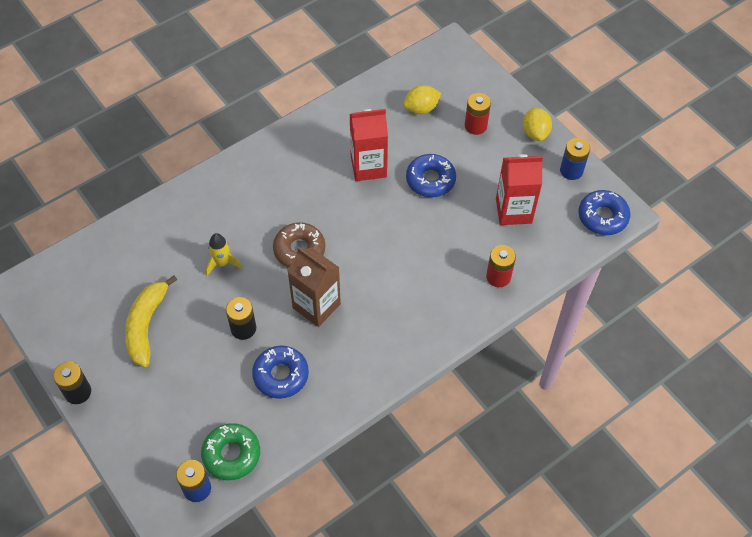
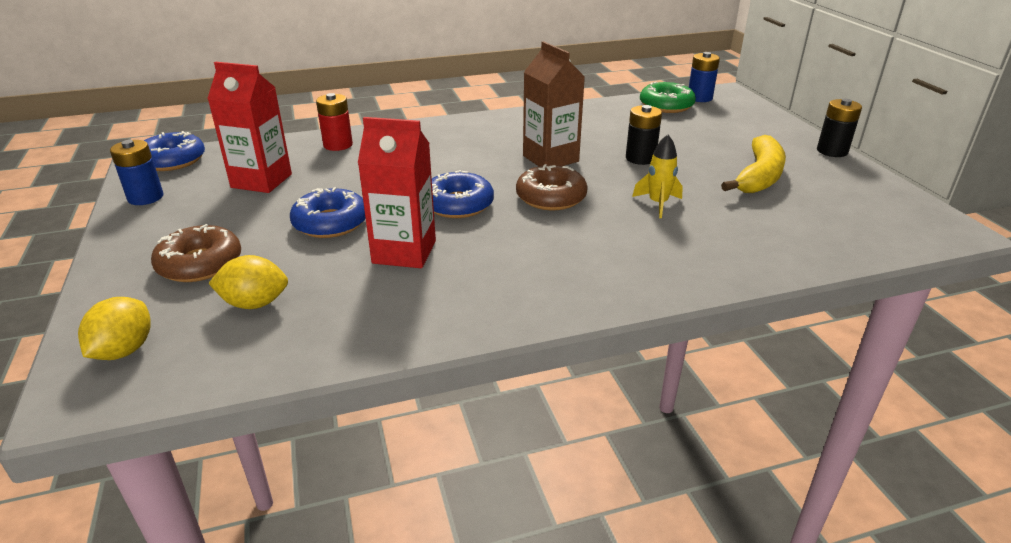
camera: 160 degrees left, 25 degrees down
blue donut [252,346,309,399] -> blue donut moved to [432,170,494,218]
red battery [465,93,491,135] -> brown donut [151,224,241,282]
yellow lemon [523,107,552,141] -> yellow lemon moved to [78,297,151,360]

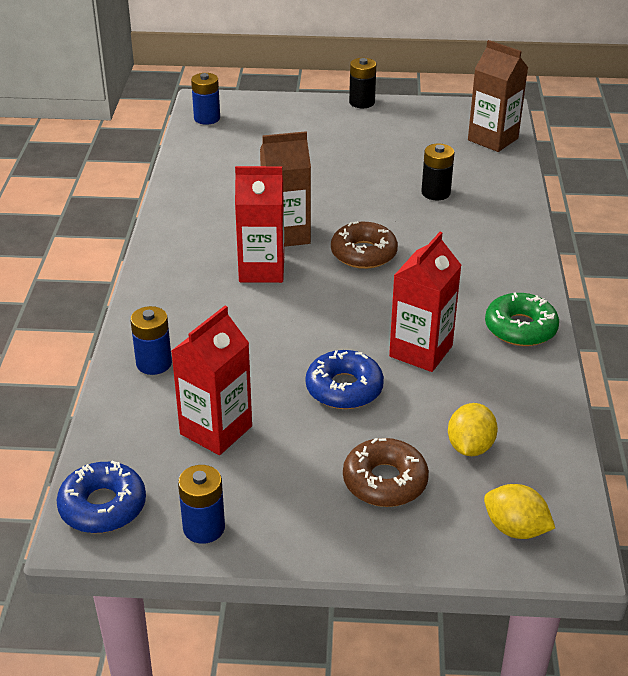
camera: 70 degrees left, 5 degrees up
red battery [316,93,353,151] -> blue battery [130,306,172,375]
blue donut [432,170,494,218] -> none
black battery [626,105,662,165] -> black battery moved to [421,144,455,200]
yellow rocket [632,134,683,218] -> none
green donut [640,82,696,113] -> green donut moved to [485,292,559,346]
yellow banana [721,135,786,193] -> none
none -> red carton [235,166,284,283]
none -> brown carton [468,40,528,152]

